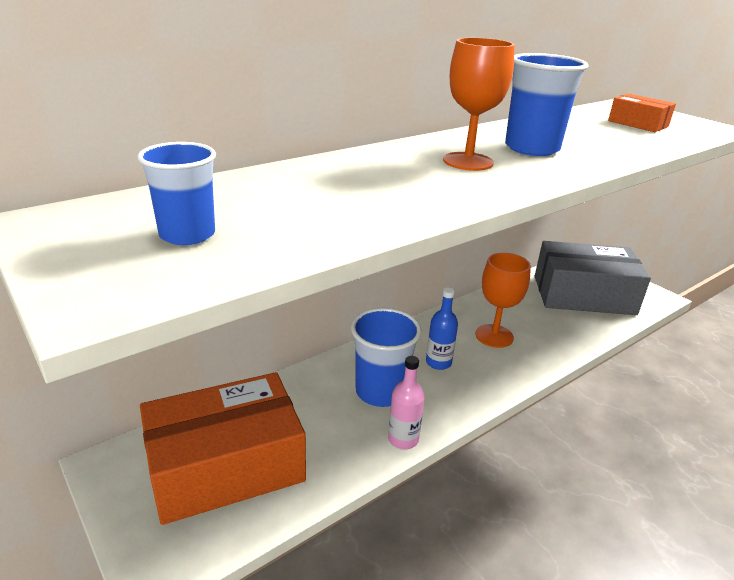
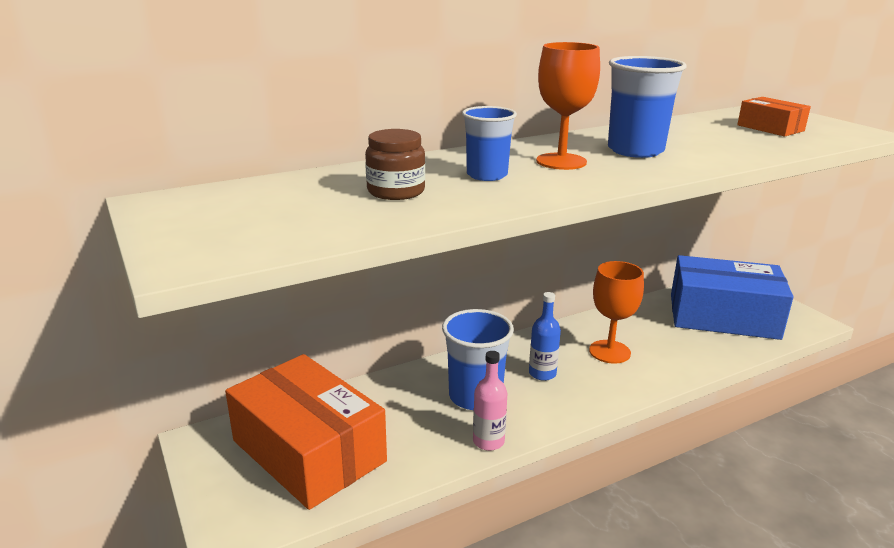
camera: 10 degrees right, 5 degrees down
blue cup [137,142,216,245] -> blue cup moved to [462,106,517,181]
orange box [140,372,306,525] -> orange box turned 60 degrees clockwise [225,354,387,510]
grey box [535,241,651,315] -> blue box [671,255,794,340]
none -> brown jar [365,129,425,200]

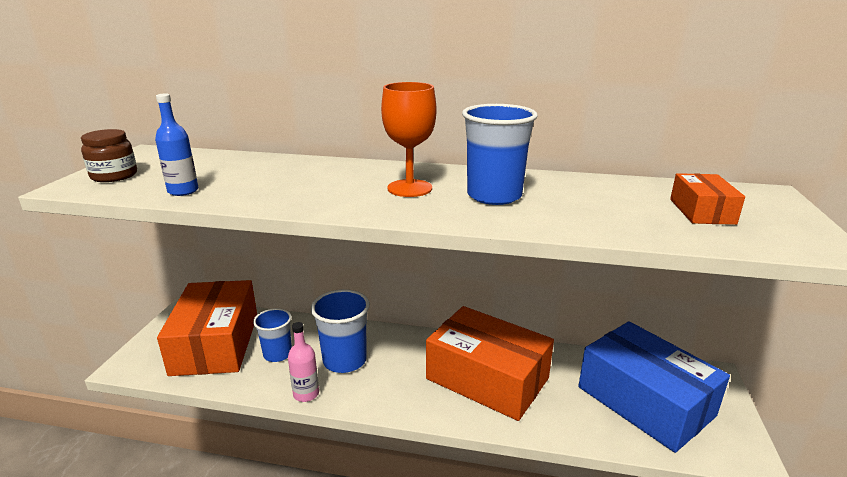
camera: 40 degrees right, 0 degrees up
brown jar [365,129,425,200] -> brown jar moved to [81,129,137,182]
blue cup [462,106,517,181] -> blue cup moved to [253,308,292,362]
blue bottle [529,292,561,381] -> blue bottle moved to [155,94,198,196]
orange goblet [589,261,644,364] -> orange box [426,306,554,421]

